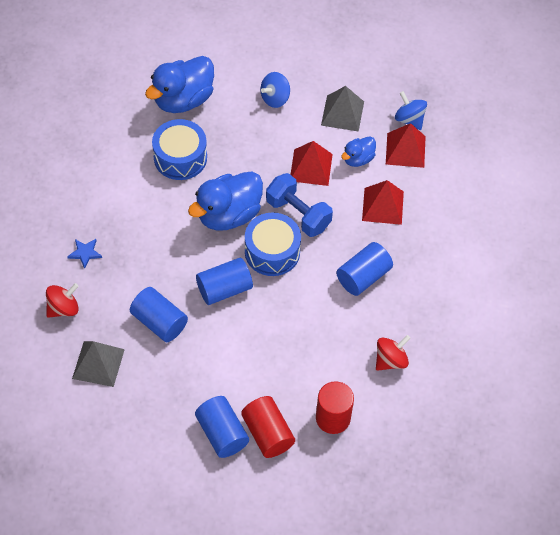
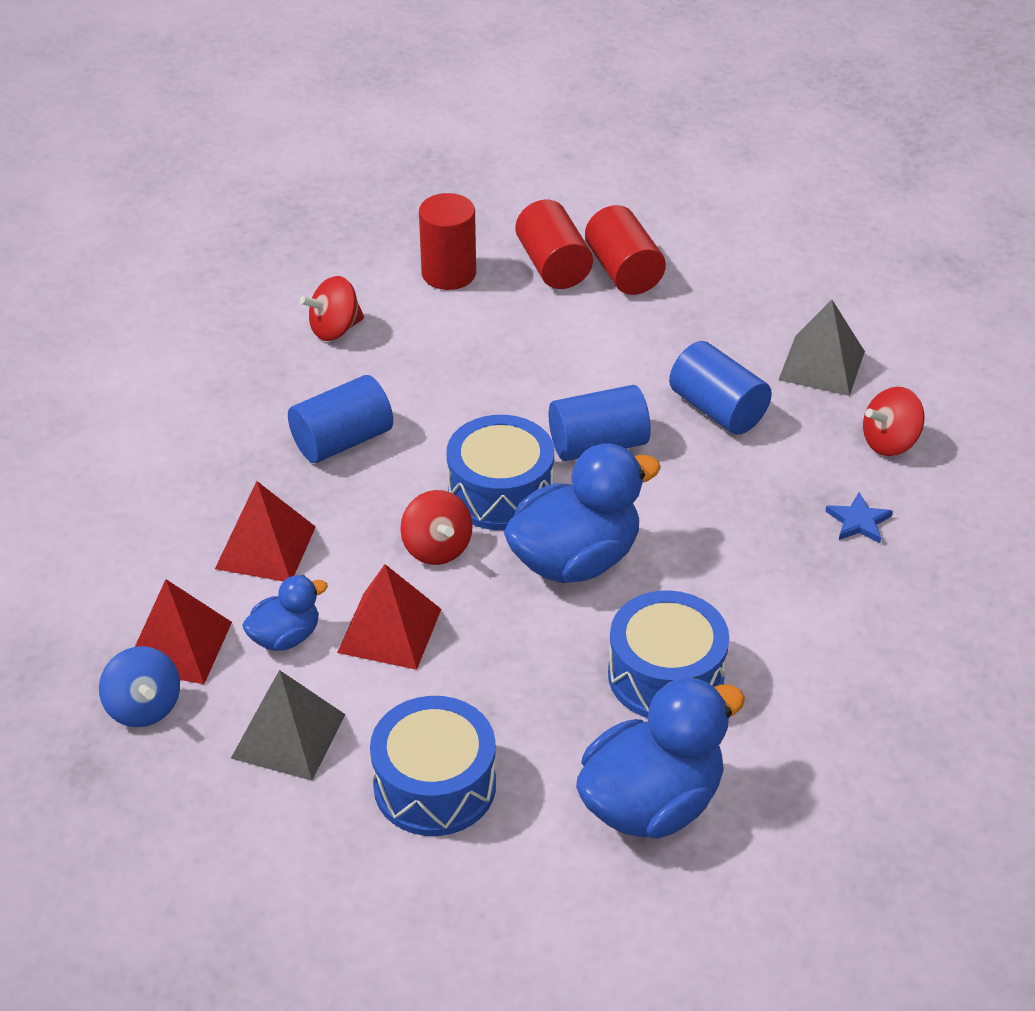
camera: 170 degrees left, 15 degrees down
blue cylinder [195,396,249,458] -> red cylinder [585,205,666,295]
blue spinning top [261,72,290,108] -> blue drum [370,696,496,836]
blue dumbbell [266,173,333,237] -> red spinning top [400,490,473,565]

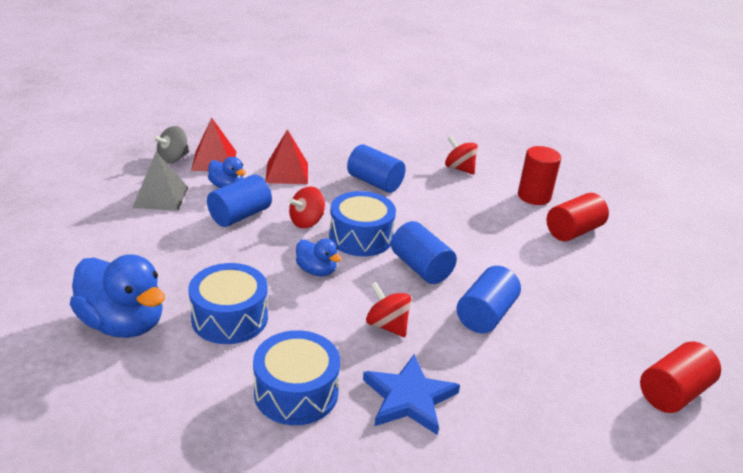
camera: 70 degrees right, 10 degrees down
blue spinning top [99,646,180,727] -> grey spinning top [153,126,189,163]
red pyramid [337,564,441,670] -> blue cylinder [207,174,272,227]
blue drum [370,696,496,836] -> blue drum moved to [253,330,340,425]
blue duck [504,443,661,583] -> blue duck [296,239,342,277], size x0.52
red cylinder [585,205,666,295] -> red cylinder moved to [640,342,721,413]
grey pyramid [779,300,865,396] -> none
blue star [825,493,893,543] -> blue star [363,354,460,435], size x1.91
red spinning top [863,387,925,456] -> red spinning top moved to [366,282,411,337]

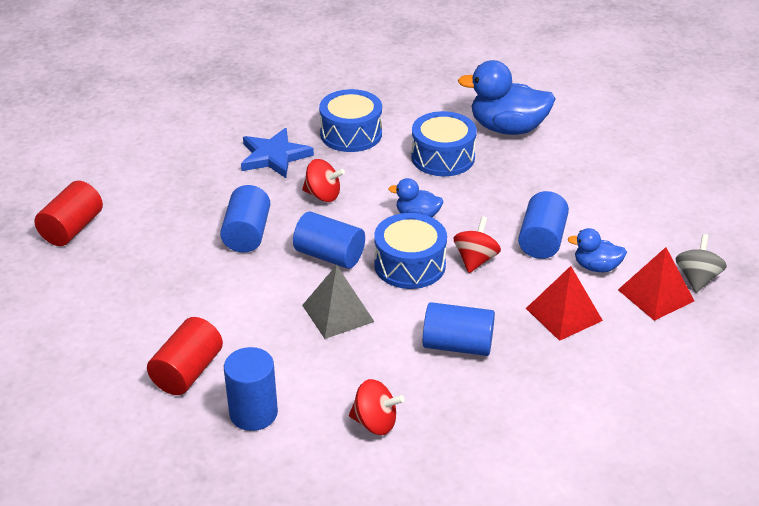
camera: 155 degrees right, 5 degrees up
grey pyramid [133,152,188,211] -> grey pyramid moved to [302,265,375,339]
red cylinder [518,146,561,205] -> blue cylinder [224,347,278,431]

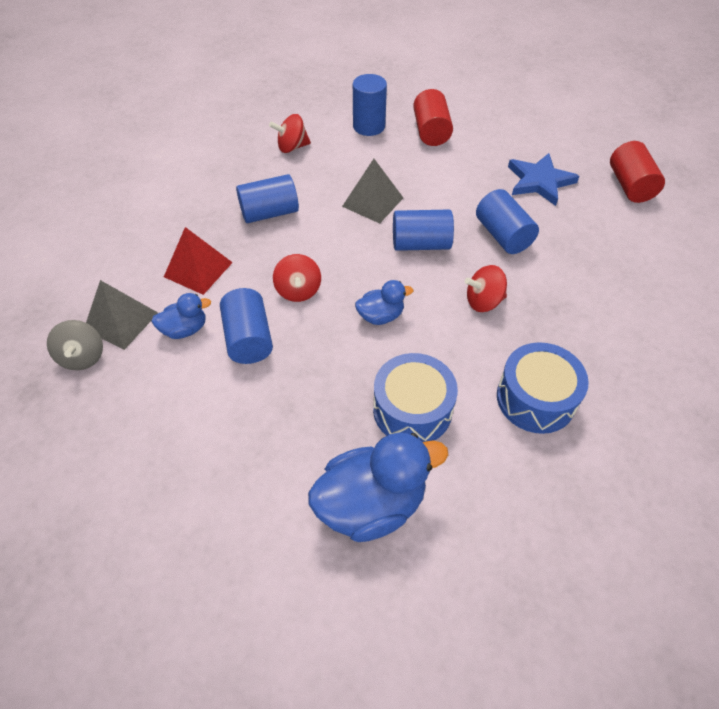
camera: 150 degrees right, 15 degrees up
blue star [241,128,314,178] -> blue star moved to [508,153,579,206]
blue drum [374,213,447,289] -> none
red pyramid [618,247,694,321] -> grey pyramid [86,280,158,350]

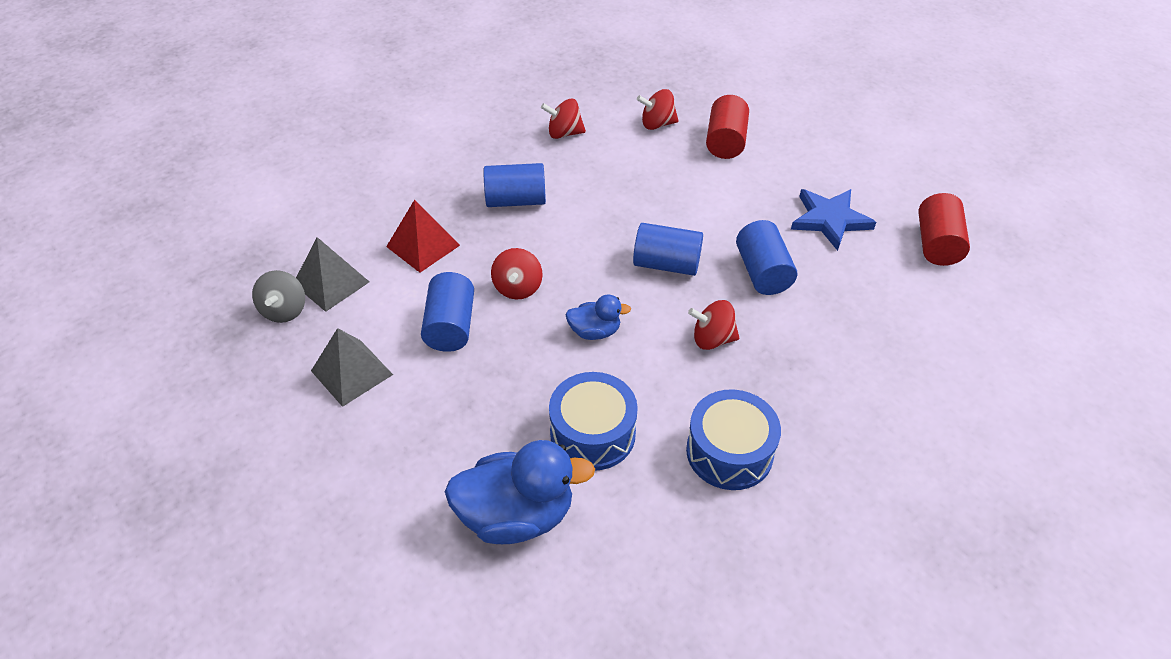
camera: 15 degrees right, 5 degrees down
blue duck [151,293,211,339] -> none
grey pyramid [342,159,403,224] -> grey pyramid moved to [311,328,393,407]
blue cylinder [353,74,387,136] -> red spinning top [637,89,679,130]

